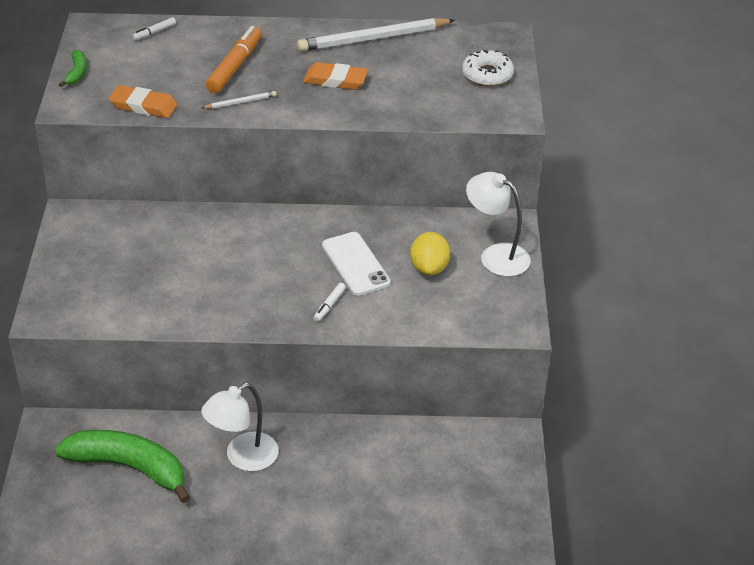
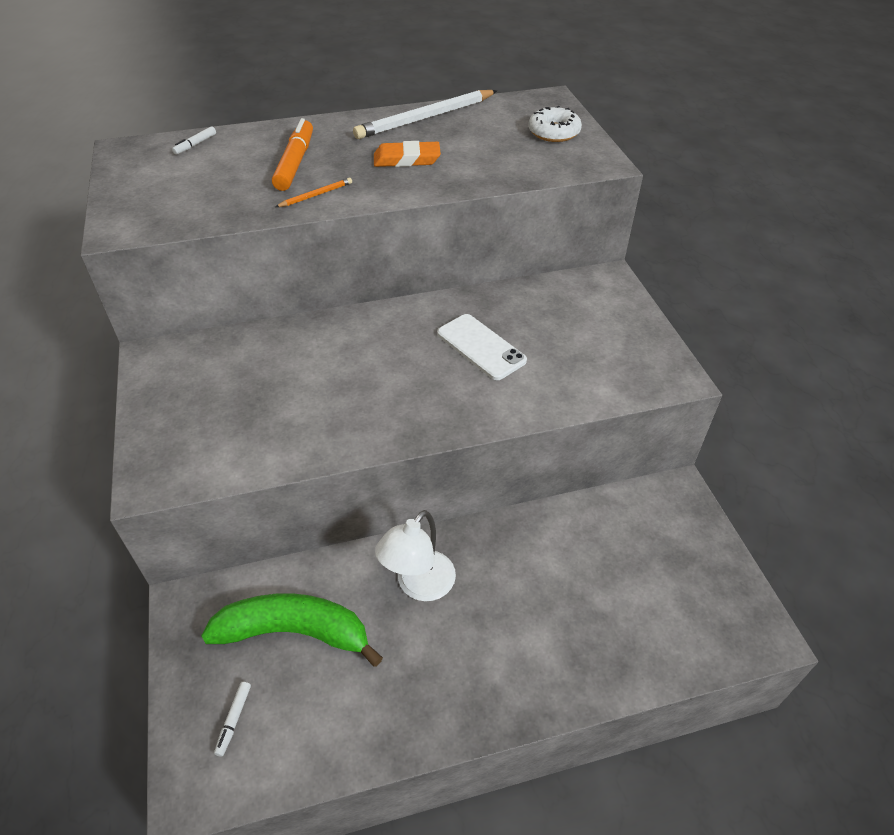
camera: 15 degrees left, 5 degrees up
green banana [59,50,87,87] -> none
orange eraser [109,85,178,118] -> none
white pencil [202,91,277,109] -> orange pencil [275,178,352,207]
white marker [314,283,346,322] -> white marker moved to [214,682,251,757]
yellow lemon [410,232,450,276] -> none
white lamp [466,172,531,276] -> none

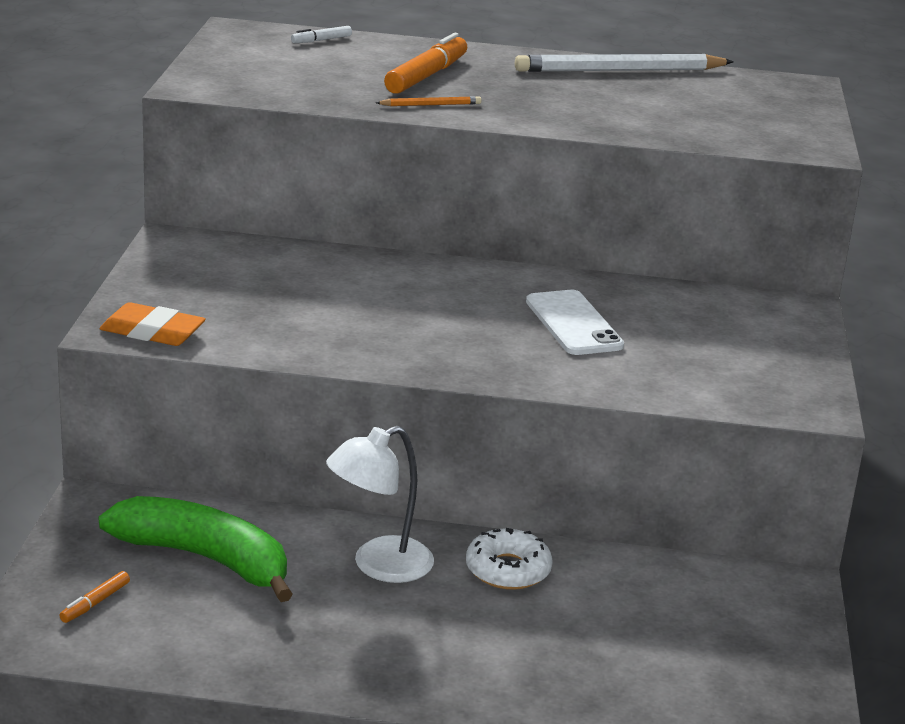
camera: 20 degrees right, 20 degrees down
white marker [214,682,251,757] -> orange marker [59,571,130,623]
orange eraser [374,141,441,167] -> orange eraser moved to [100,302,206,346]
white donut [528,106,582,142] -> white donut moved to [466,528,553,590]

